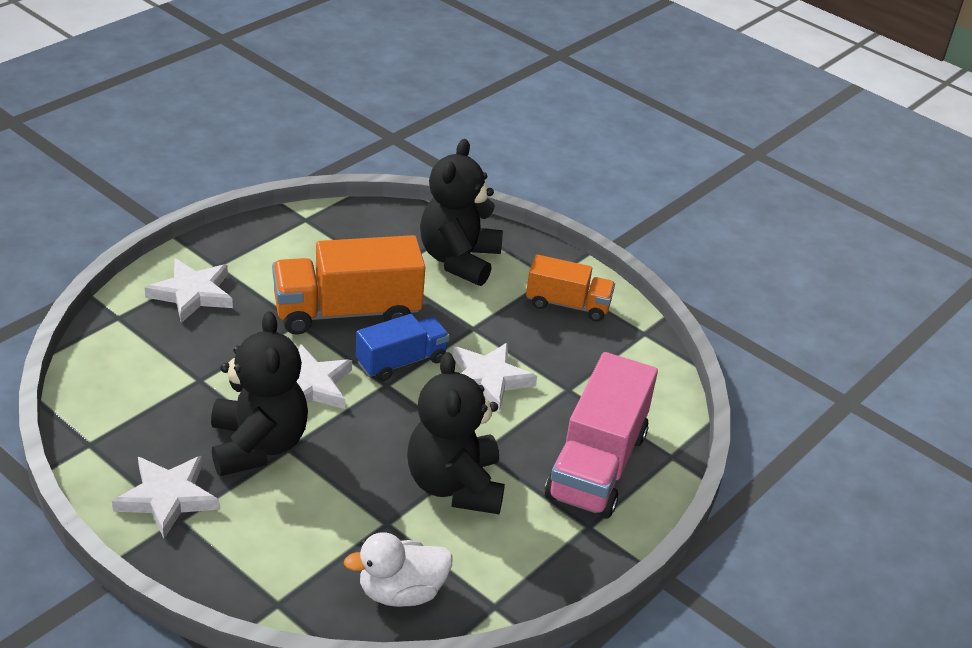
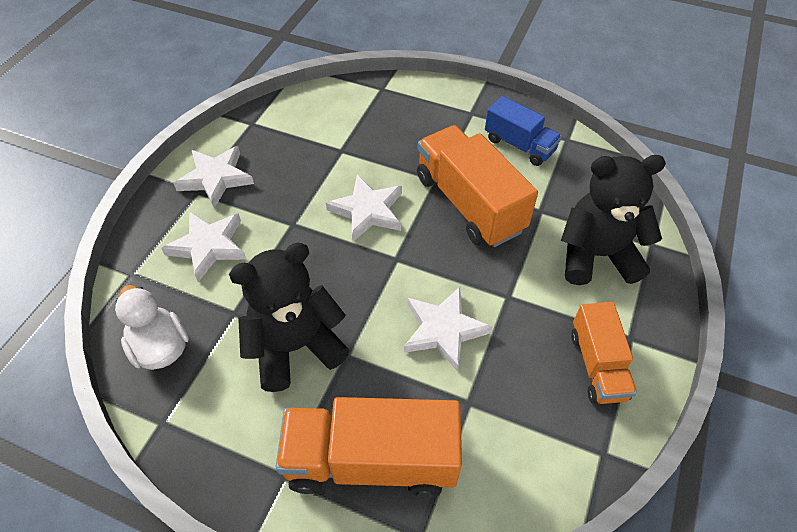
camera: 75 degrees right, 15 degrees up
white star [145,259,233,323] -> white star moved to [161,211,247,282]
black teddy bear [211,311,308,476] -> none
blue truck [356,314,450,381] -> blue truck moved to [485,96,562,166]
pink truck [545,352,658,519] -> orange truck [276,397,462,498]

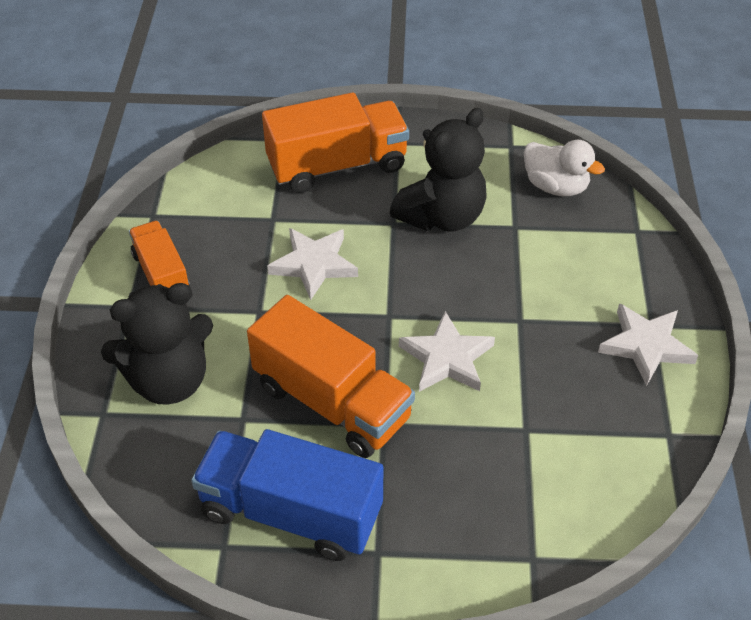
camera: 160 degrees right, 5 degrees down
white star [161,211,247,282] -> none
blue truck [485,96,562,166] -> blue truck [191,429,383,561], size x1.67

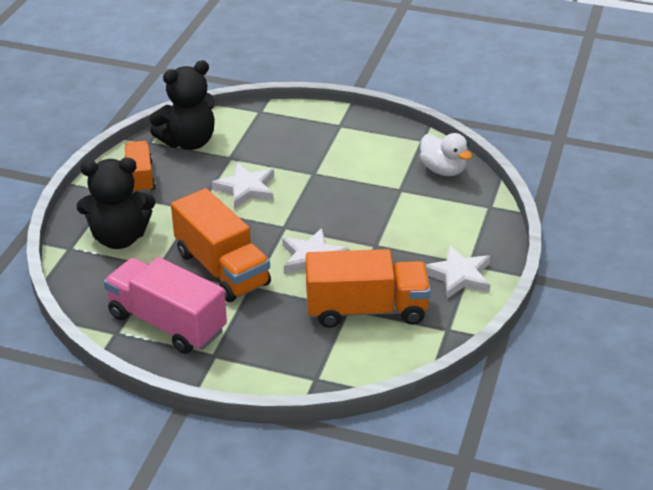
camera: 15 degrees right, 10 degrees down
blue truck [191,429,383,561] -> pink truck [104,257,227,354]
orange truck [262,93,409,193] -> orange truck moved to [306,249,431,328]
black teddy bear [390,108,487,232] -> black teddy bear moved to [149,60,215,150]

